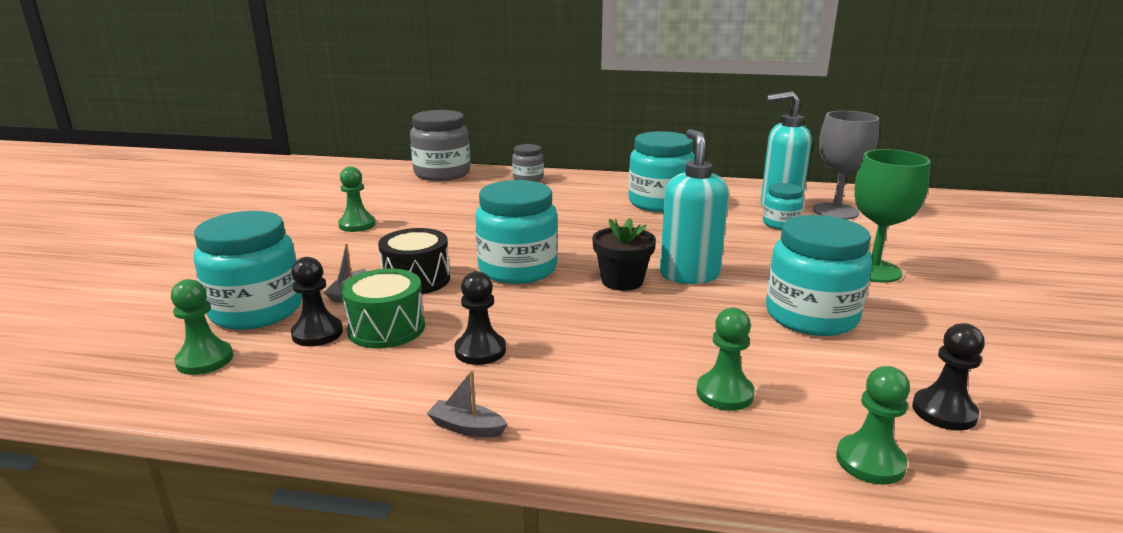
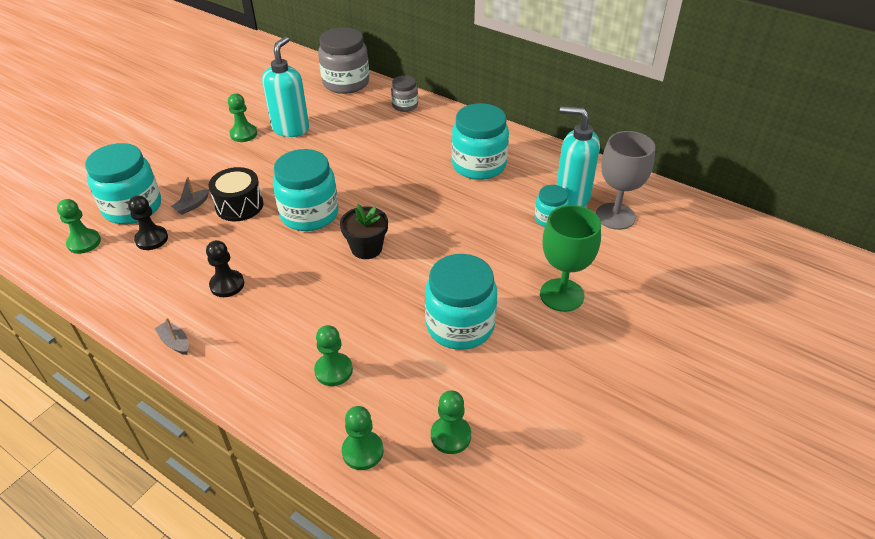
camera: 25 degrees right, 20 degrees up
green drum [341,268,425,348] -> none
turquoise soap dispenser [660,129,729,284] -> turquoise soap dispenser moved to [262,36,309,137]
black pawn [912,323,985,431] -> green pawn [431,391,471,454]

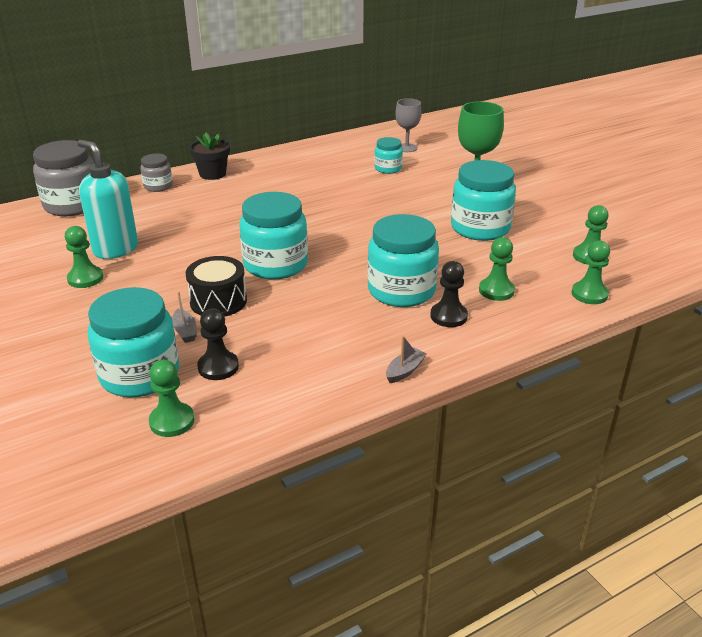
camera: 65 degrees left, 10 degrees down
grey boat [155,317,189,355] -> grey boat turned 150 degrees clockwise [386,336,427,383]
black pawn [206,240,244,297] -> black pawn moved to [431,261,468,327]
black flower pot [340,204,388,259] -> black flower pot moved to [189,133,230,180]
turquoise jar [452,103,509,180] -> turquoise jar moved to [367,214,439,307]
turquoise soap dispenser [556,106,600,207] -> none
grey goblet [596,131,655,230] -> grey goblet [395,98,421,152], size x0.65

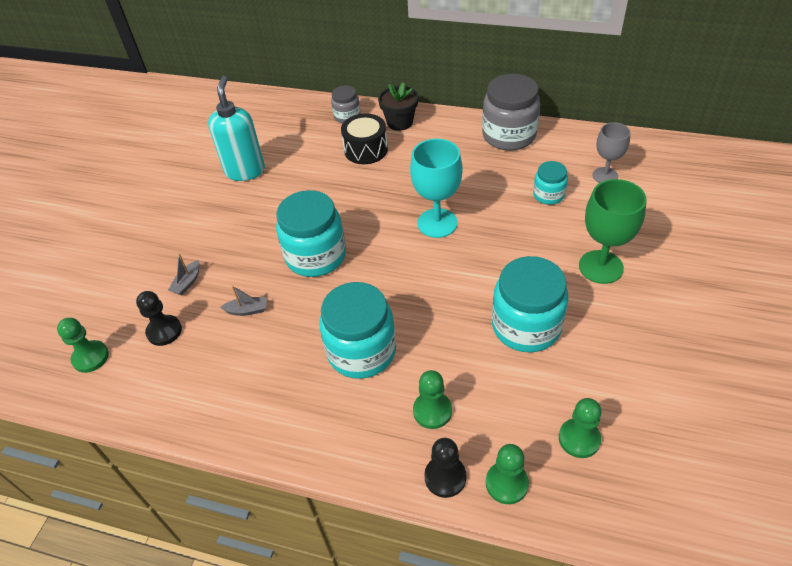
camera: 50 degrees right, 15 degrees up
grey jar [33,140,94,216] -> grey jar moved to [482,74,540,151]
green pawn [65,226,103,288] -> none
turquoise jar [88,287,179,397] -> none
black drum [186,256,247,317] -> black drum moved to [341,114,388,164]
grey boat [386,336,427,383] -> grey boat moved to [220,286,267,316]
black pawn [431,261,468,327] -> black pawn moved to [424,438,466,498]
none -> turquoise goblet [410,139,463,238]

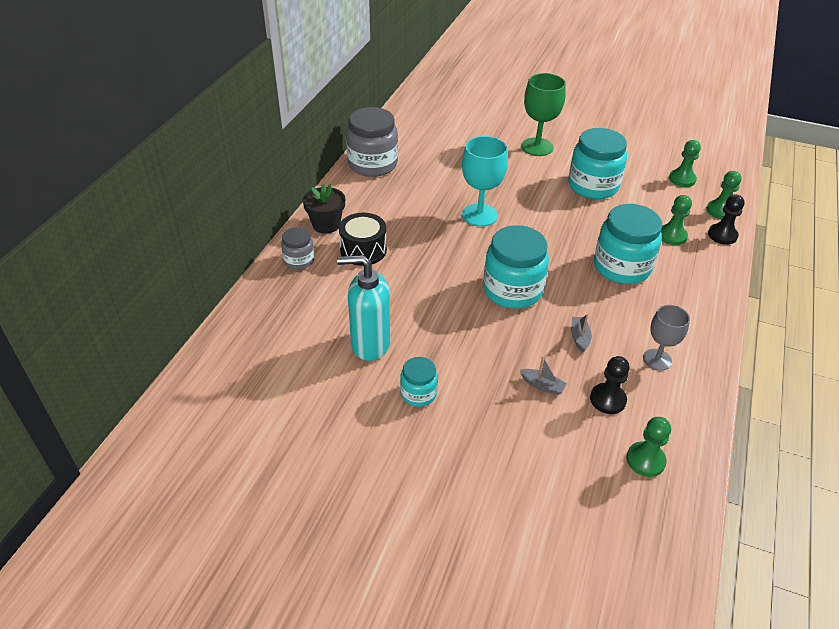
camera: 90 degrees left, 5 degrees down
turquoise jar [533,161,568,205] -> turquoise jar moved to [400,357,438,407]
grey goblet [593,122,630,183] -> grey goblet moved to [643,305,690,371]

